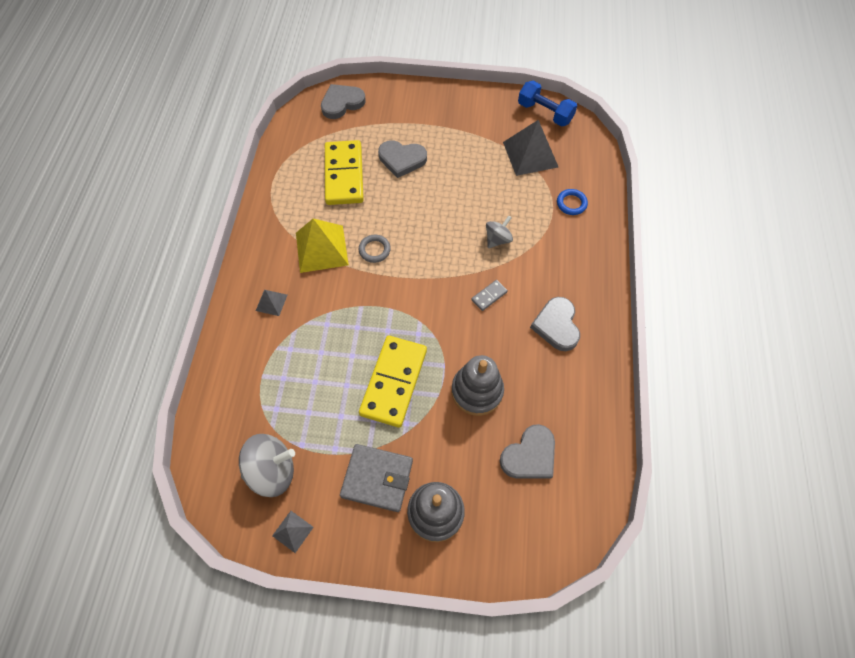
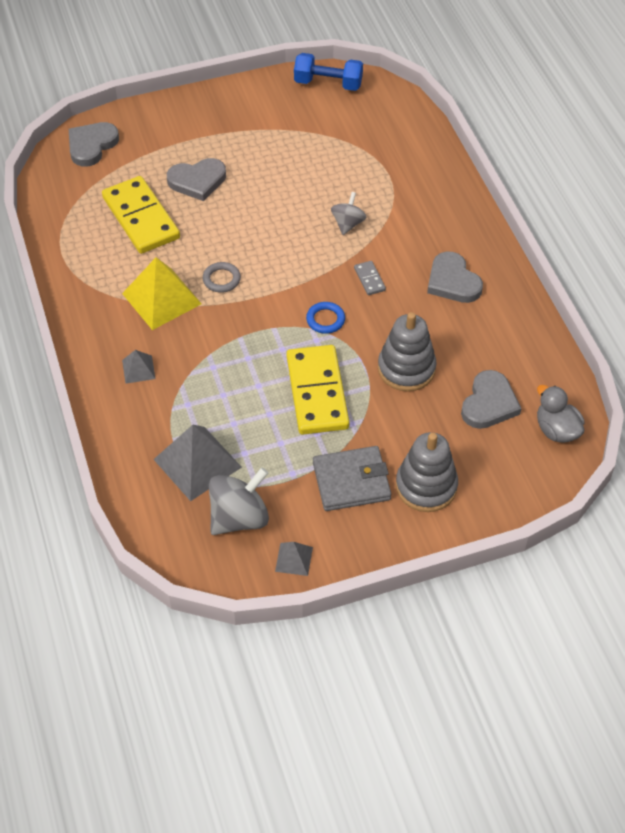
camera: 25 degrees left, 10 degrees down
grey domino [471,280,508,311] -> grey domino turned 45 degrees counterclockwise [354,261,386,295]
grey pyramid [503,120,558,176] -> grey pyramid moved to [153,425,242,501]
blue ring [557,189,588,215] -> blue ring moved to [306,302,345,334]
none -> grey duck [537,385,585,443]

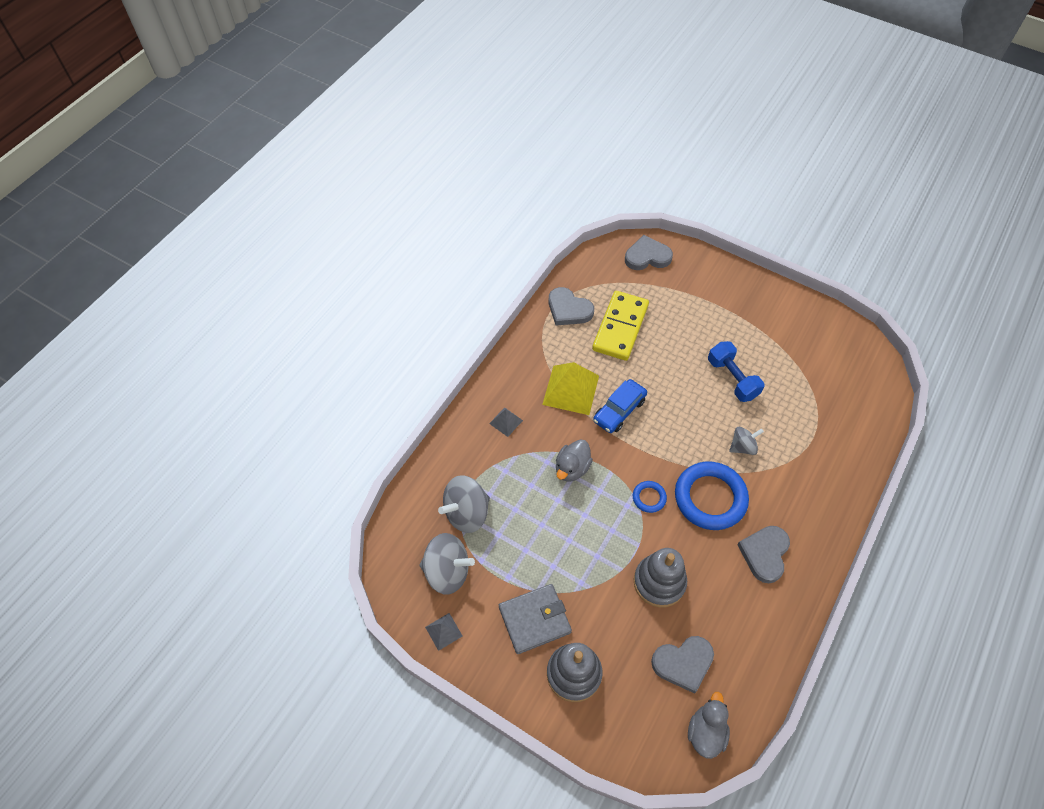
camera: 50 degrees right, 5 degrees up
grey pyramid [153,425,242,501] -> grey spinning top [438,475,490,533]
grey heart [167,158,226,201] -> grey heart moved to [549,287,594,326]
grey ring [203,262,241,293] -> blue car [593,379,647,433]
yellow domino [287,345,349,435] -> none
blue dumbbell [294,53,363,91] -> blue dumbbell moved to [708,341,764,402]
grey wallet [313,446,391,511] -> grey wallet turned 60 degrees counterclockwise [499,584,572,654]
grey domino [354,261,386,295] -> blue ring [675,461,749,530]
none -> grey duck [556,440,593,482]

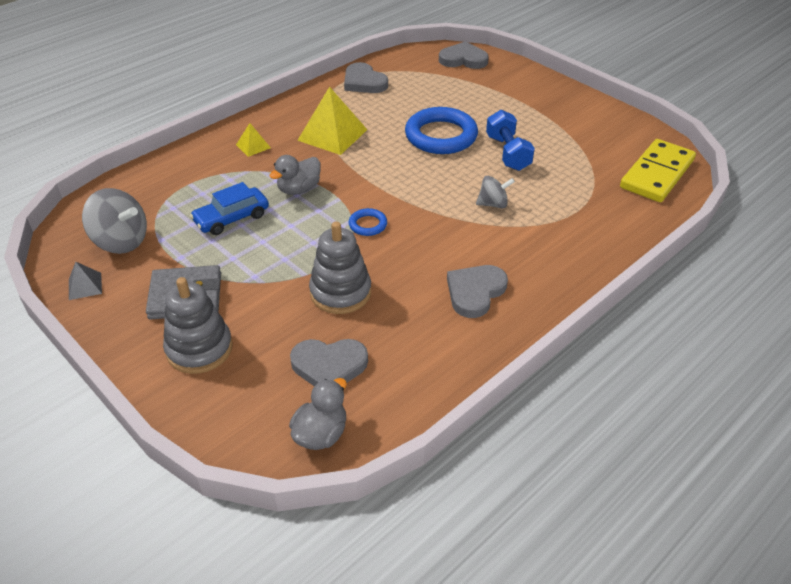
camera: 15 degrees right, 15 degrees down
grey spinning top [438,475,490,533] -> none
grey pyramid [489,407,523,437] -> yellow pyramid [236,123,271,157]
yellow domino [592,291,649,361] -> yellow domino moved to [620,139,696,202]
blue car [593,379,647,433] -> blue car moved to [190,182,269,235]
blue ring [675,461,749,530] -> blue ring moved to [405,107,478,154]

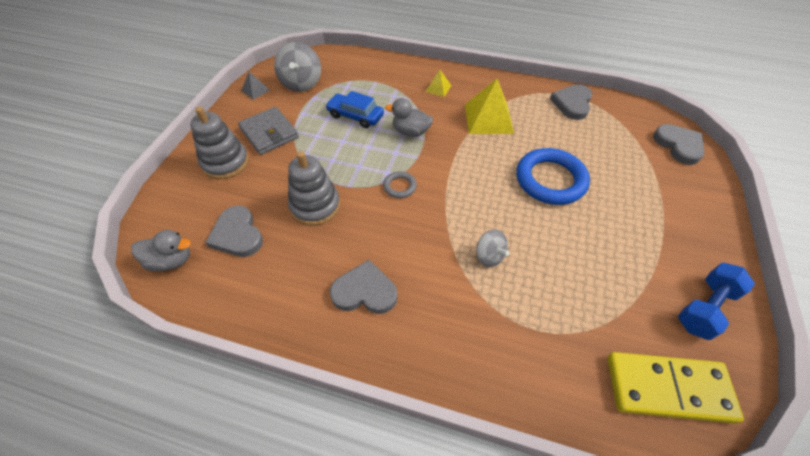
camera: 60 degrees right, 10 degrees up
blue ring [349,208,387,236] -> grey ring [383,171,417,198]
blue dumbbell [486,110,535,171] -> blue dumbbell moved to [678,263,755,340]

